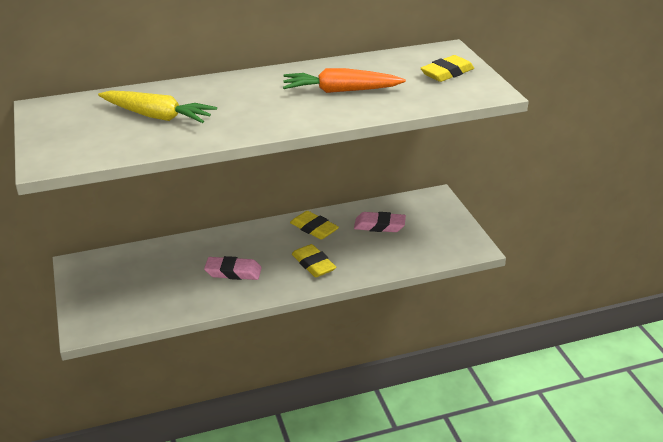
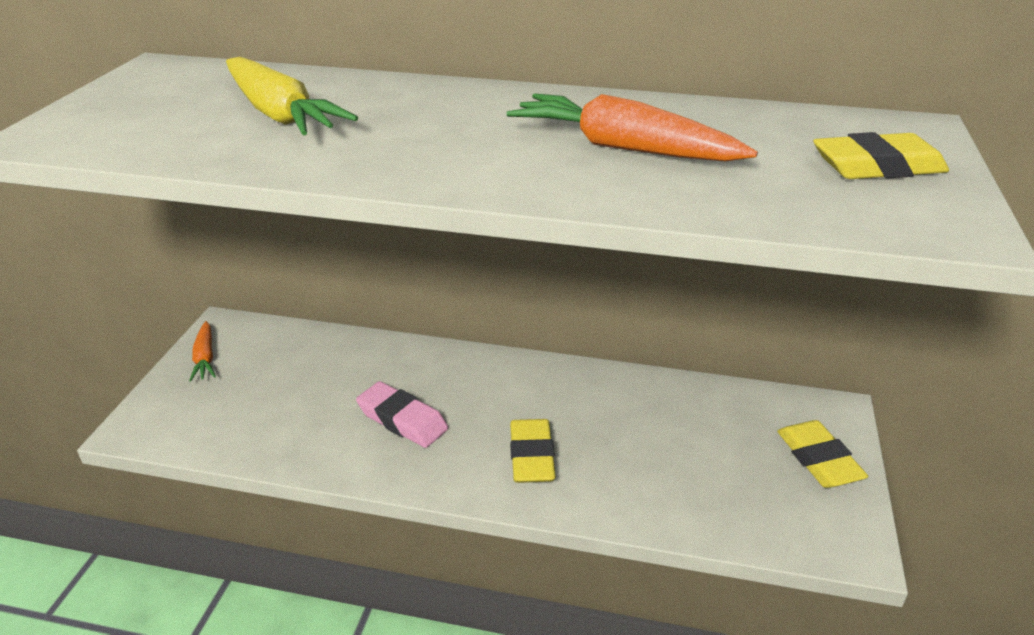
camera: 30 degrees right, 0 degrees up
yellow eraser [290,211,339,239] -> yellow eraser moved to [777,420,868,488]
pink eraser [354,212,406,232] -> none
none -> orange carrot [189,321,216,382]

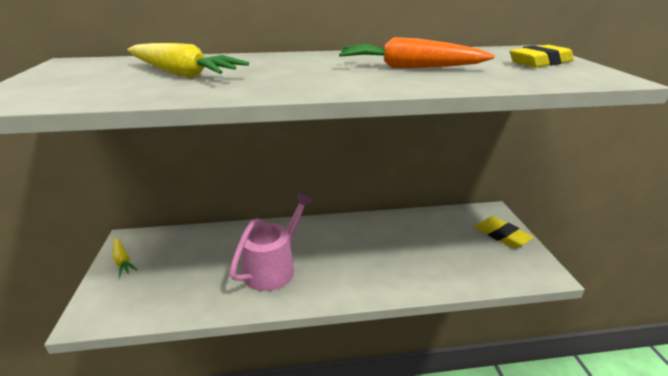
camera: 20 degrees left, 5 degrees down
orange carrot [189,321,216,382] -> yellow carrot [113,238,137,277]
pink eraser [356,381,448,448] -> pink watering can [230,193,313,291]
yellow eraser [510,419,556,483] -> none

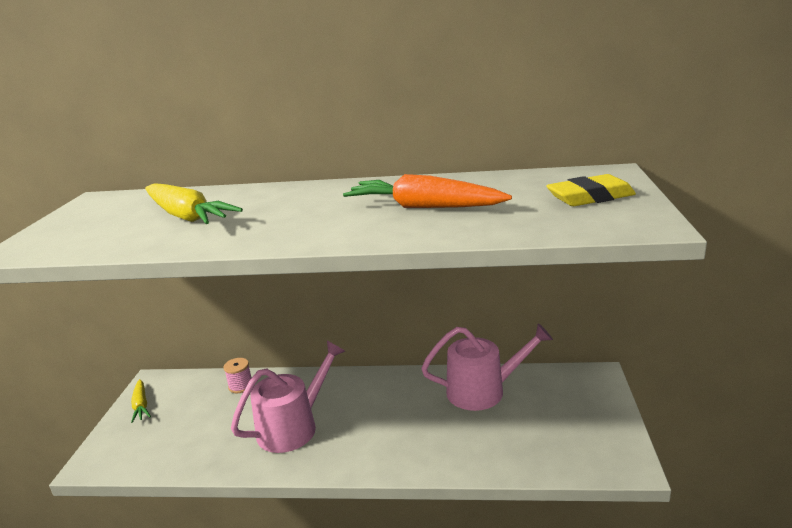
camera: 15 degrees right, 5 degrees down
yellow eraser [475,216,534,248] -> none
none -> pink spool [224,358,251,393]
none -> pink watering can [421,323,553,411]

